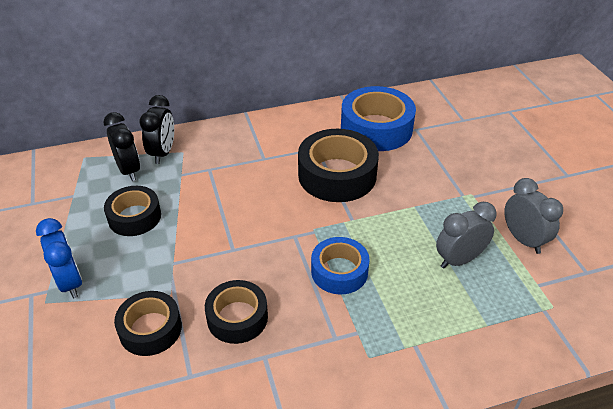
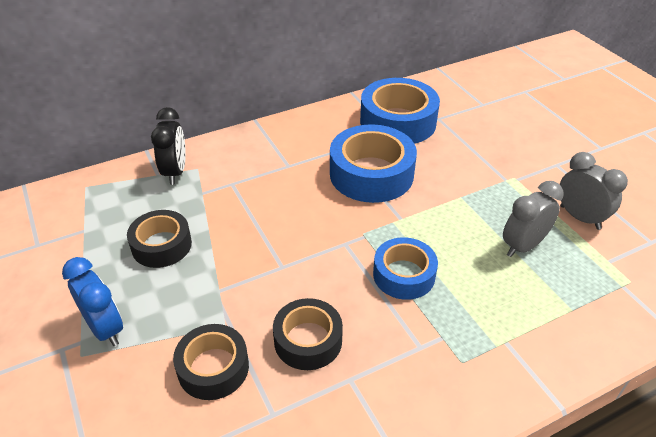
camera: 10 degrees left, 0 degrees up
black clock [104,112,140,181] -> none
black tape [298,129,379,202] -> blue tape [330,124,417,203]

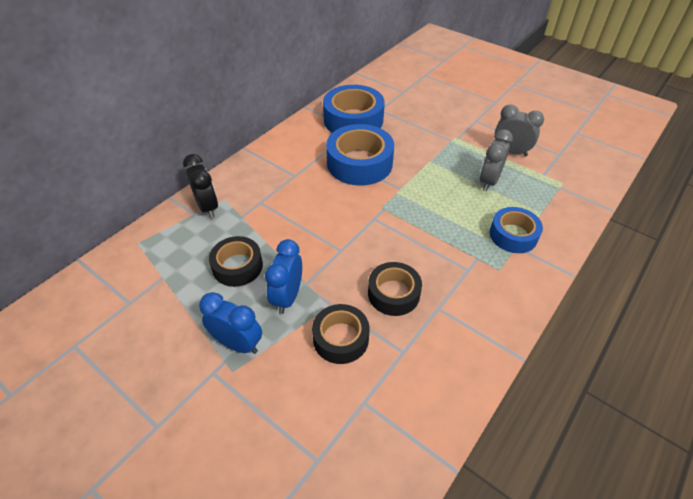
camera: 25 degrees left, 5 degrees up
blue tape [373,237,438,300] -> blue tape moved to [490,207,543,253]
none -> blue clock [265,239,302,314]

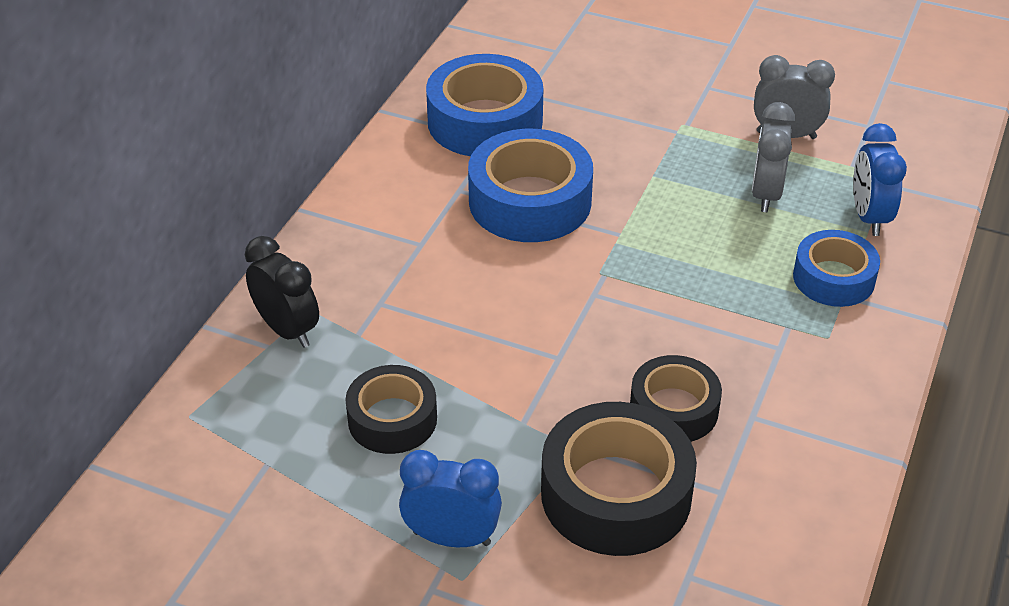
camera: 15 degrees left, 5 degrees down
blue clock [265,239,302,314] -> blue clock moved to [853,123,907,236]
black tape [312,304,370,364] -> black tape [541,402,697,556], size x1.61

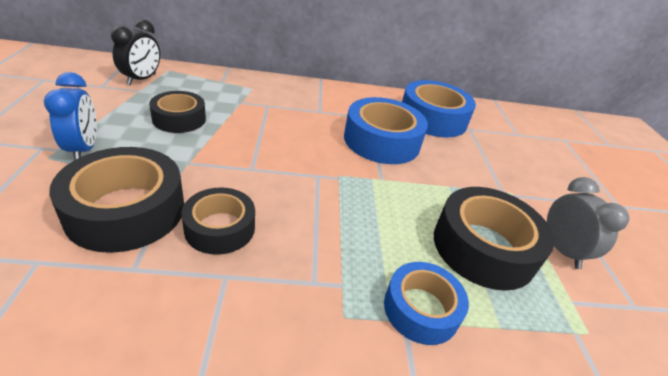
camera: 60 degrees right, 5 degrees down
black clock [245,236,319,348] -> black clock moved to [111,19,160,85]
grey clock [752,102,795,212] -> black tape [434,187,554,291]
blue clock [853,123,907,236] -> none

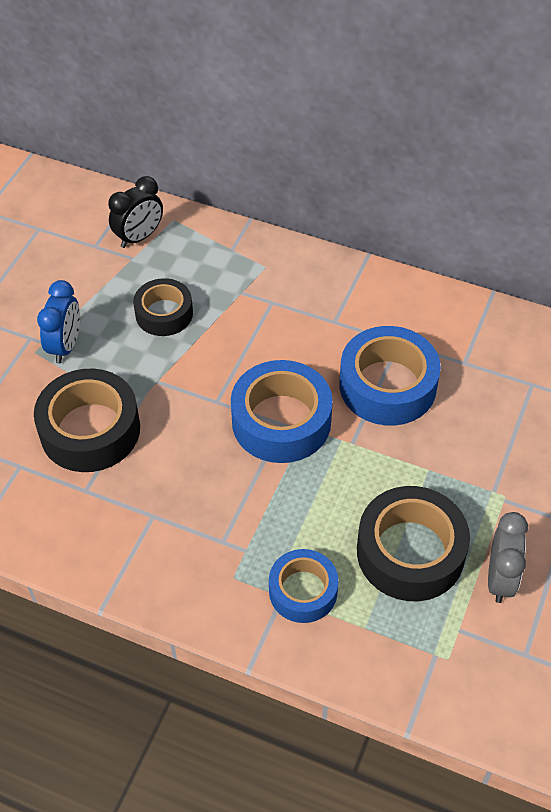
camera: 30 degrees right, 15 degrees up
black tape [181,187,255,255] -> none
blue tape [402,80,476,138] -> blue tape moved to [231,360,333,463]

